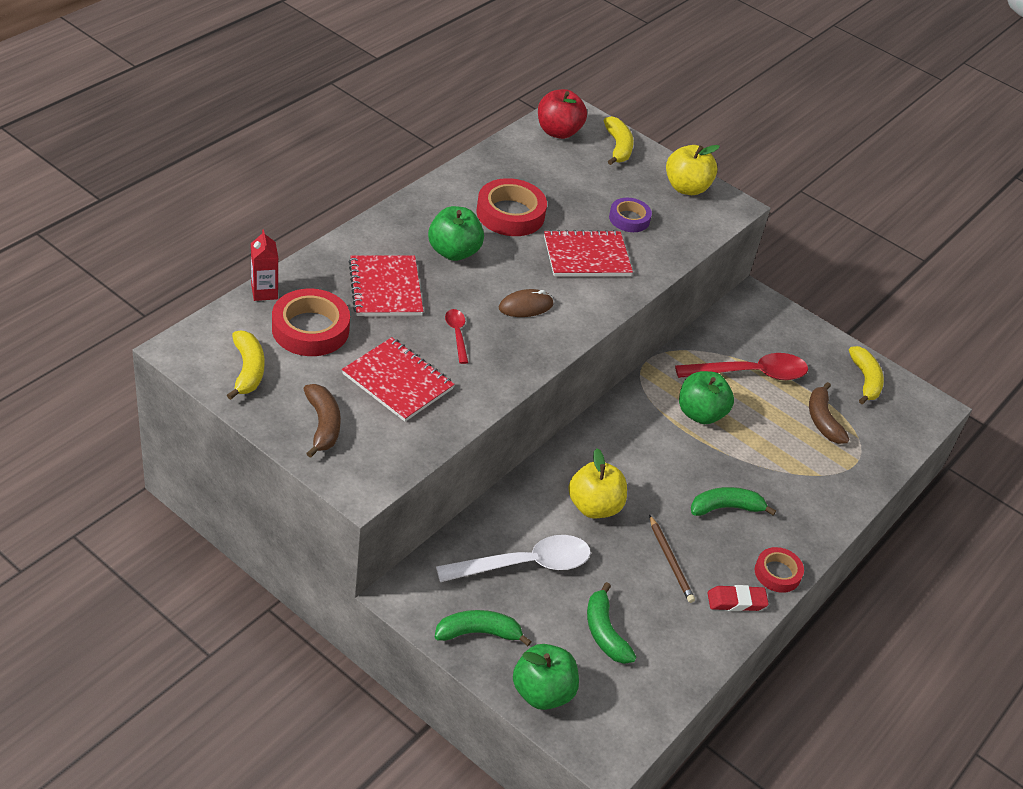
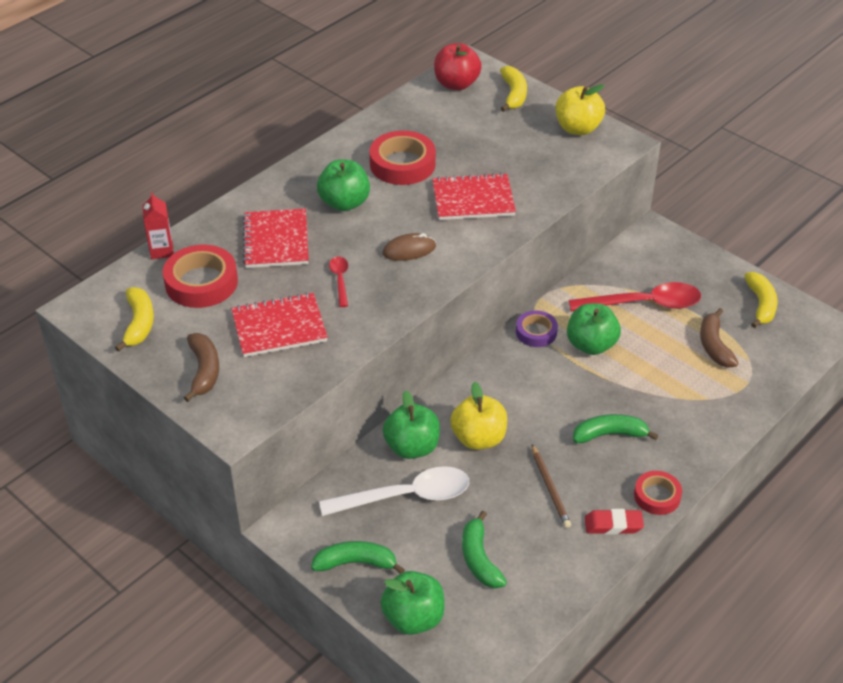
camera: 10 degrees right, 0 degrees up
red notebook [342,337,455,422] -> red notebook turned 60 degrees counterclockwise [231,292,328,357]
purple tape [609,198,652,232] -> purple tape moved to [516,310,558,347]
none -> green apple [383,391,440,459]

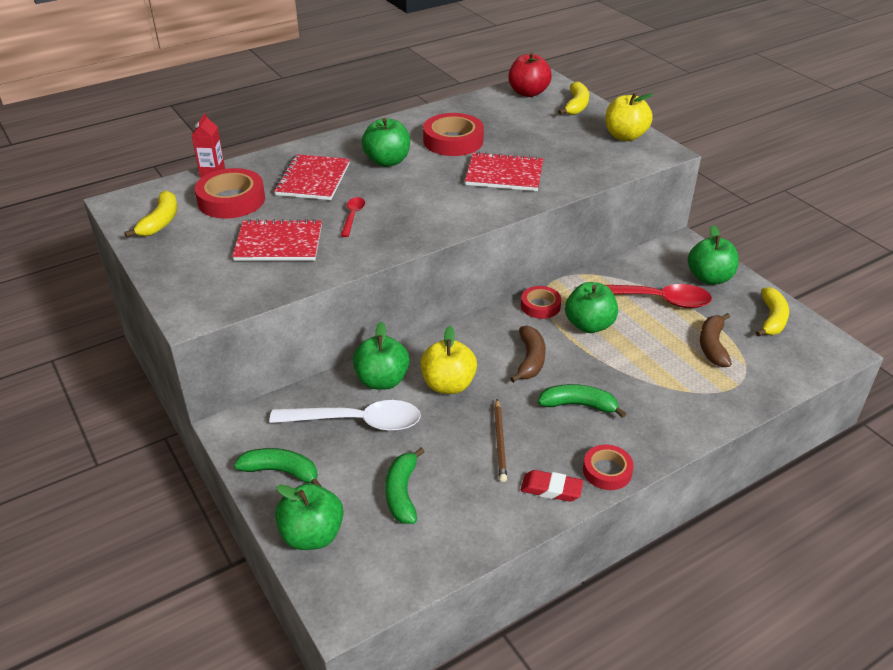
camera: 15 degrees right, 5 degrees down
brown banana [184,333,219,402] -> brown banana moved to [510,326,546,383]
brown mouse [382,233,436,261] -> none
purple tape [516,310,558,347] -> red tape [521,286,561,319]
none -> green apple [688,225,739,285]

